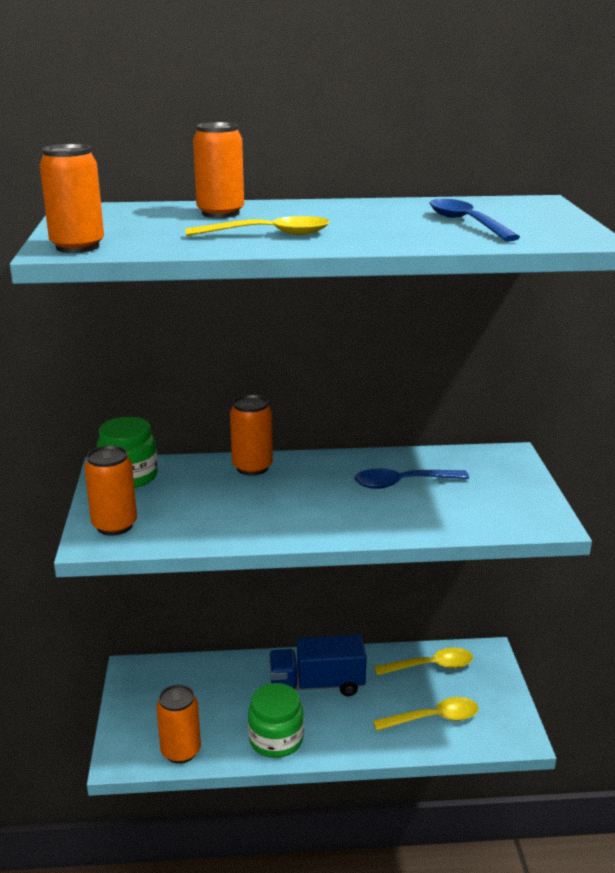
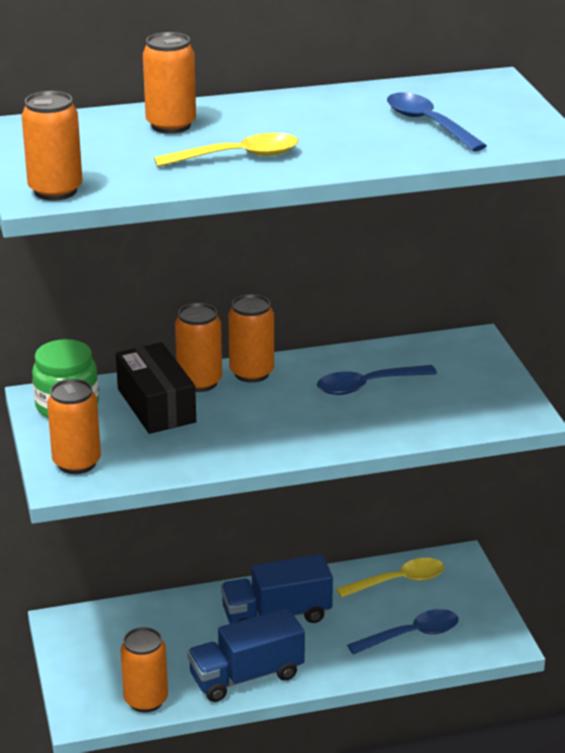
camera: 10 degrees left, 5 degrees up
green jar [248,683,304,758] -> blue truck [187,608,305,702]
yellow spoon [373,697,479,731] -> blue spoon [347,609,459,654]
none -> black box [116,342,196,434]
none -> orange can [228,294,274,383]

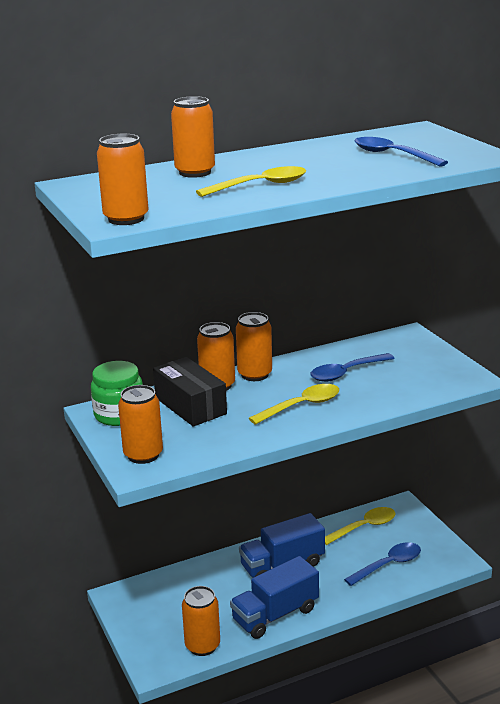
camera: 10 degrees left, 5 degrees down
none -> yellow spoon [249,384,339,425]

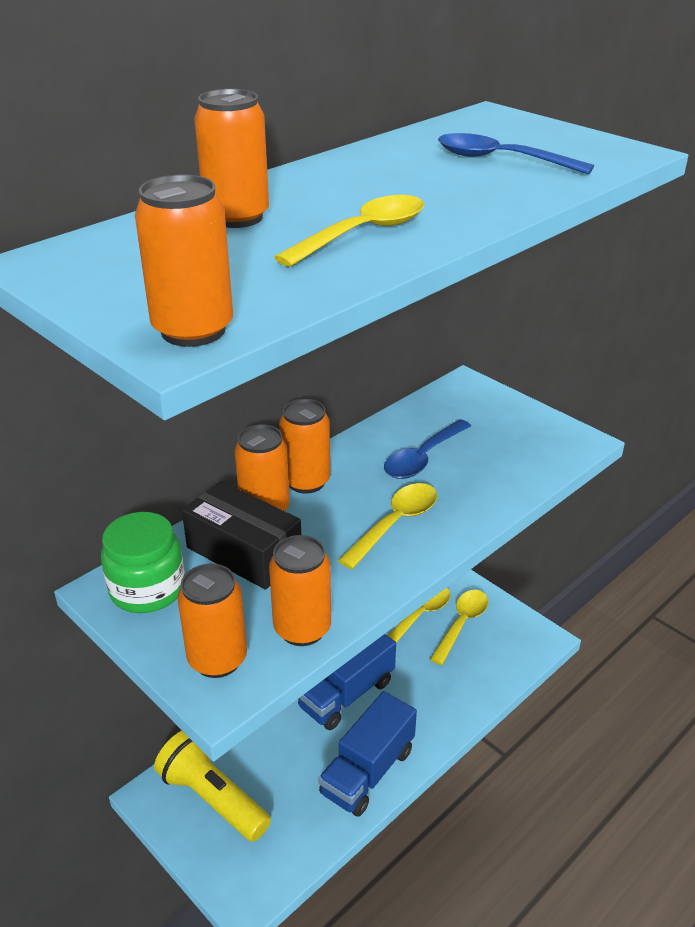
camera: 20 degrees left, 10 degrees up
orange can [182,586,220,656] -> orange can moved to [269,535,331,646]
blue spoon [344,542,421,586] -> none
none -> yellow flashlight [154,731,271,842]
none -> yellow spoon [430,590,488,665]

